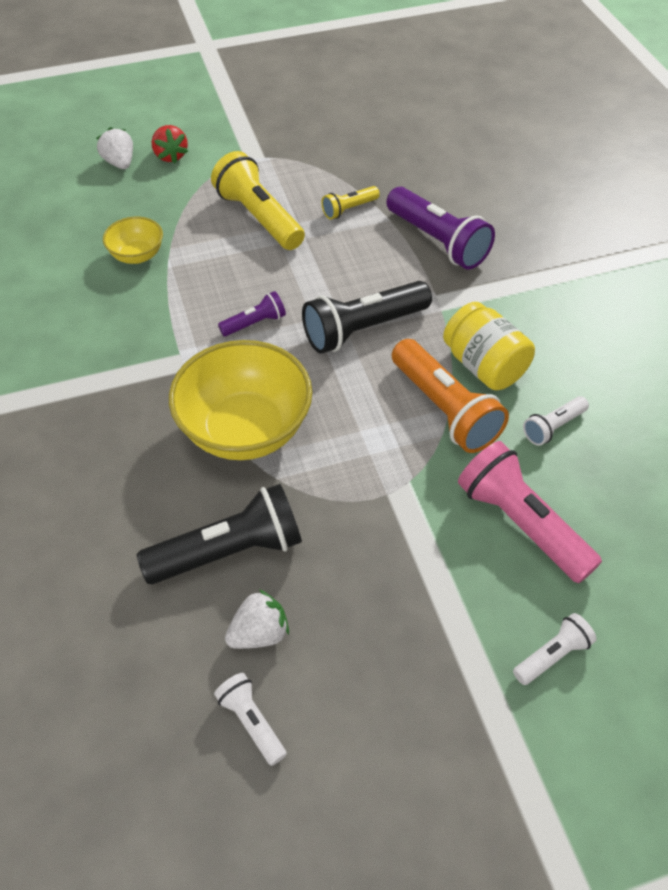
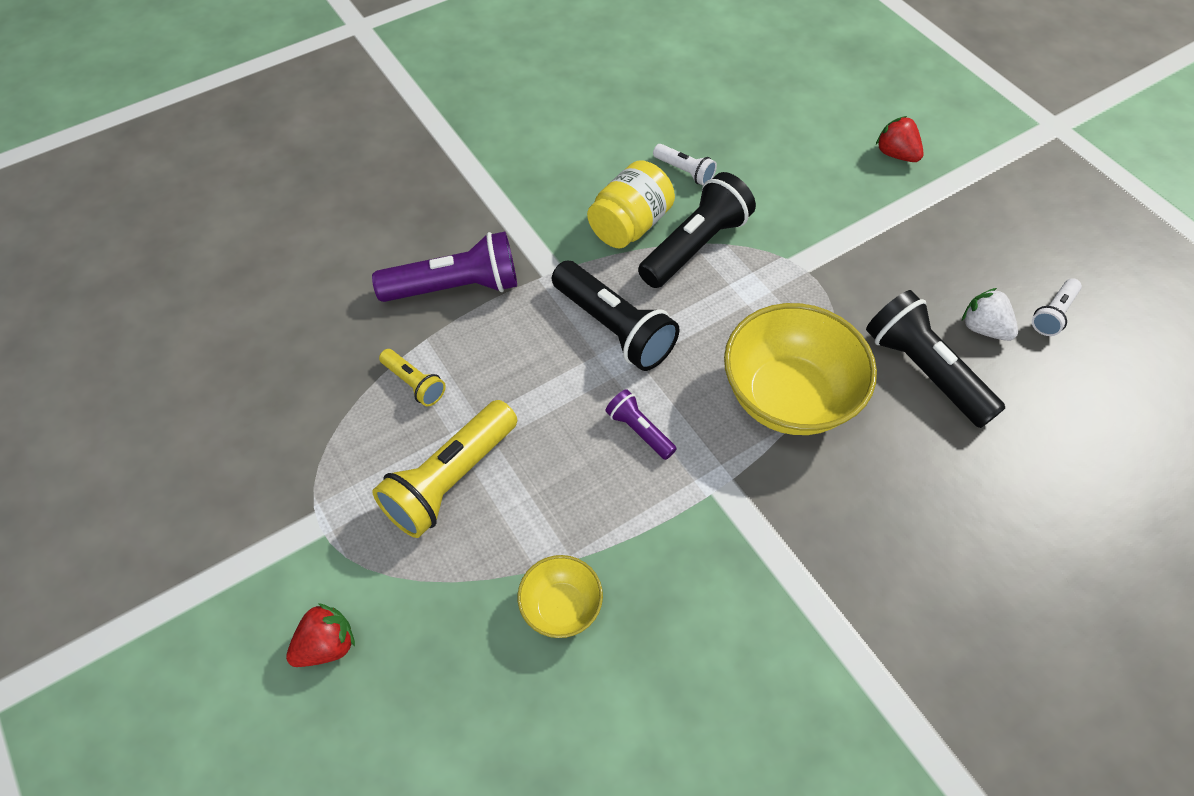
camera: 105 degrees left, 5 degrees up
white strawberry [97,127,133,169] -> none
purple flashlight [386,187,495,270] -> purple flashlight turned 45 degrees clockwise [372,231,517,302]
orange flashlight [392,339,509,453] -> black flashlight [638,172,756,288]
pink flashlight [458,441,602,583] -> none
white flashlight [513,613,597,685] -> red strawberry [876,116,924,162]

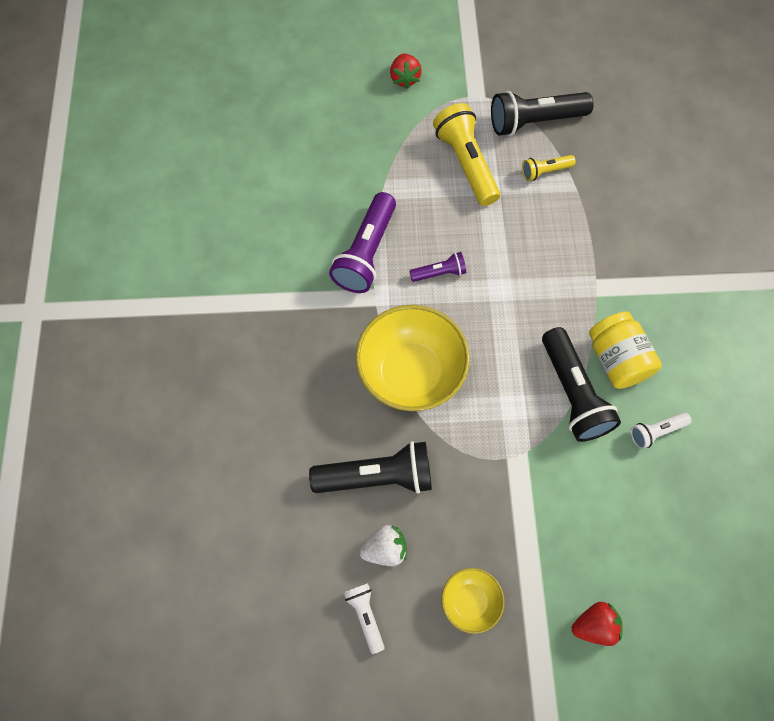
camera: 120 degrees right, 10 degrees up
purple flashlight [372,231,517,302] -> purple flashlight moved to [329,192,396,293]
yellow bowl [518,555,603,638] -> yellow bowl moved to [442,568,504,634]
black flashlight [552,261,680,371] -> black flashlight moved to [491,91,594,136]

